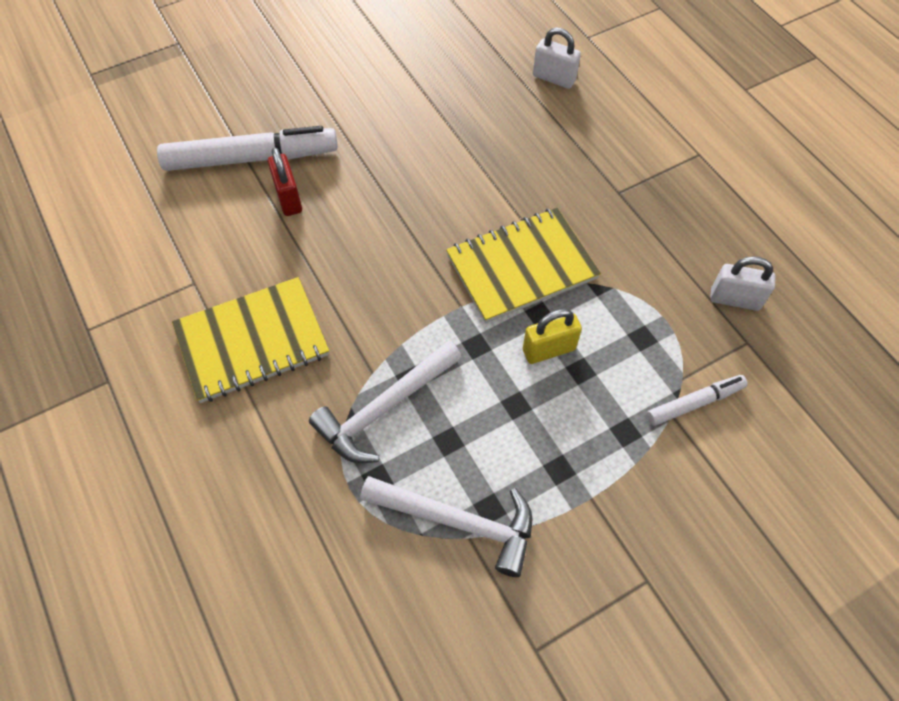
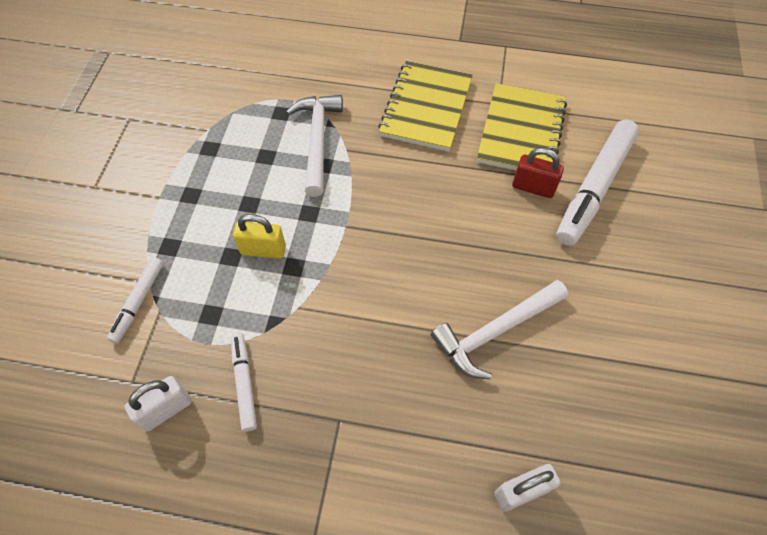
camera: 130 degrees right, 0 degrees up
white hammer [360,476,532,577] -> white hammer moved to [431,280,568,379]
yellow notebook [446,208,601,323] -> yellow notebook moved to [477,83,567,170]
yellow padlock [523,309,582,364] -> yellow padlock turned 75 degrees clockwise [233,214,286,258]
none -> white marker [231,333,257,432]

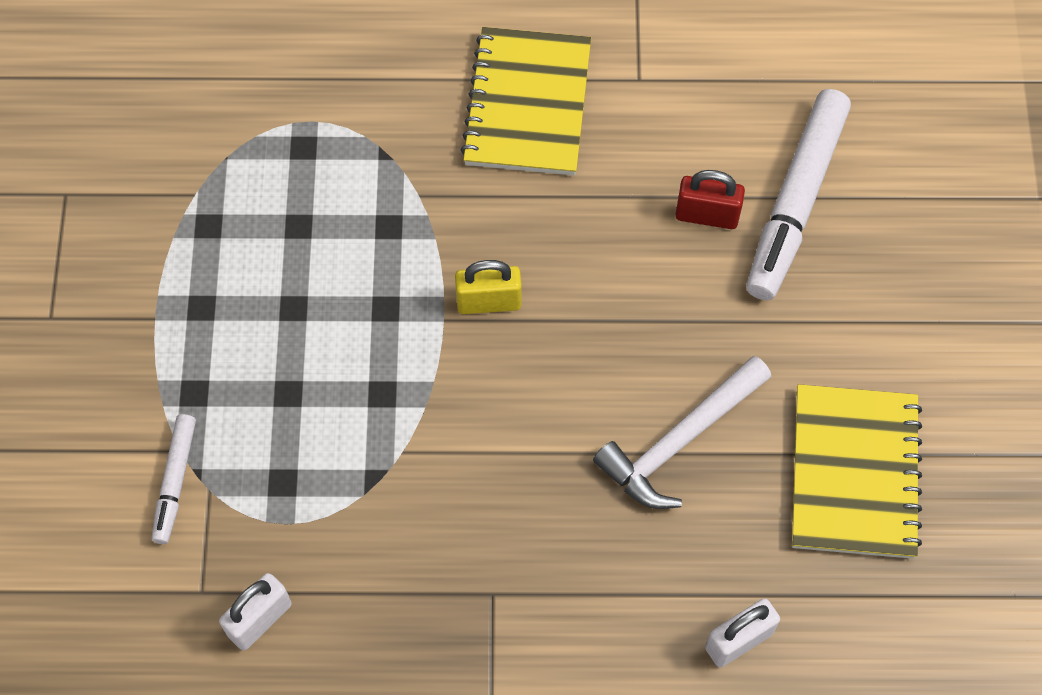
camera: 10 degrees left, 5 degrees up
white marker [231,333,257,432] -> none
yellow padlock [233,214,286,258] -> yellow padlock moved to [455,260,522,314]
white hammer [286,95,343,197] -> none
yellow notebook [477,83,567,170] -> yellow notebook moved to [792,384,922,559]

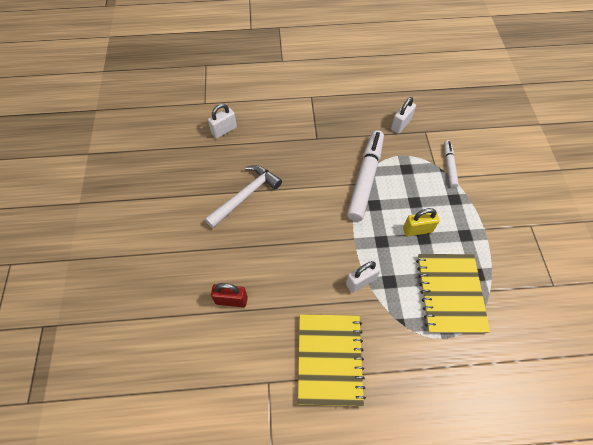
camera: 175 degrees right, 5 degrees down
yellow padlock [455,260,522,314] -> yellow padlock moved to [403,208,440,236]
white marker [746,89,851,300] -> white marker moved to [347,130,384,221]
yellow notebook [792,384,922,559] -> yellow notebook moved to [416,254,490,333]
none -> white padlock [346,261,381,293]

